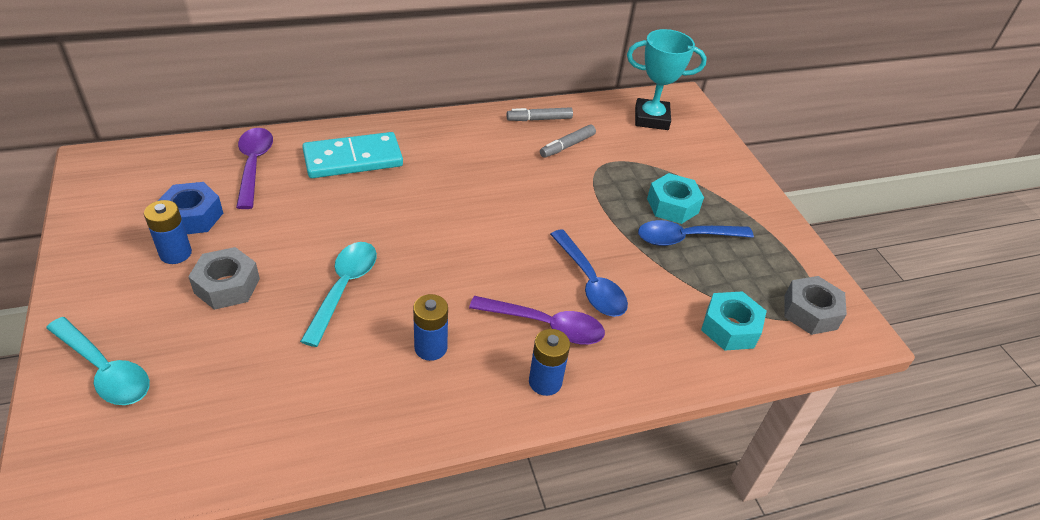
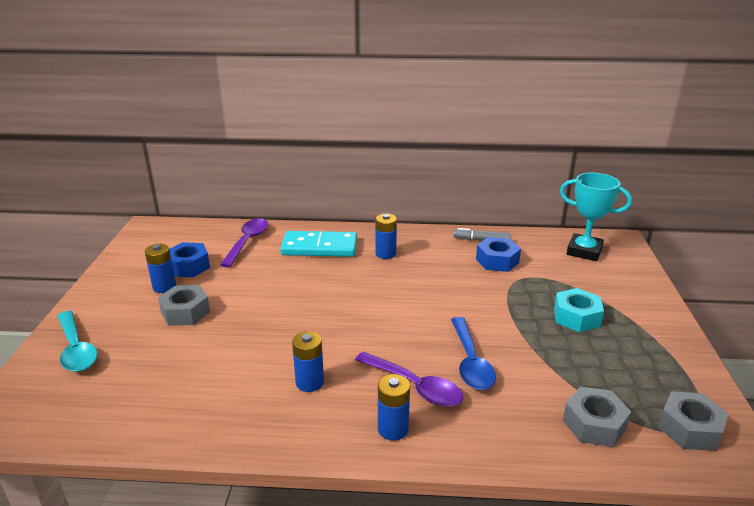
camera: 25 degrees right, 15 degrees down
turquoise spoon [300,242,377,347] -> none
grey marker [540,125,596,158] -> blue nut [476,237,521,272]
blue spoon [638,220,754,246] -> none
turquoise nut [701,291,767,351] -> grey nut [563,386,631,447]
none -> blue battery [375,214,397,259]

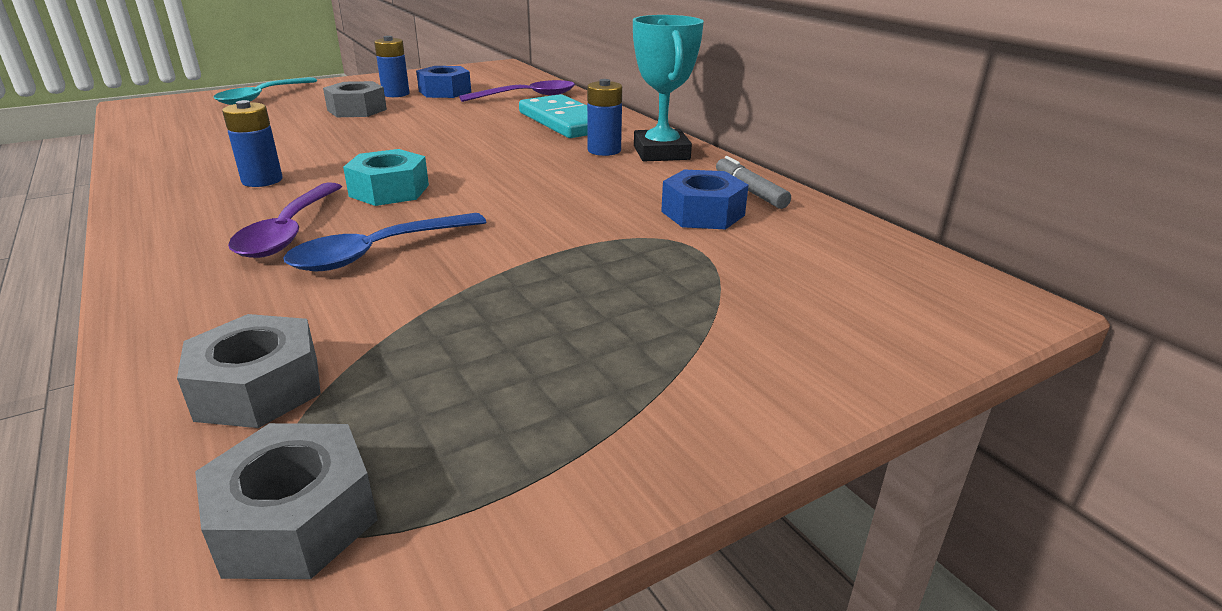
camera: 55 degrees right, 0 degrees up
blue battery [378,374,410,441] -> none
turquoise nut [554,288,604,332] -> turquoise nut moved to [343,149,429,206]
turquoise trophy [560,173,632,261] -> turquoise trophy moved to [633,15,704,161]

